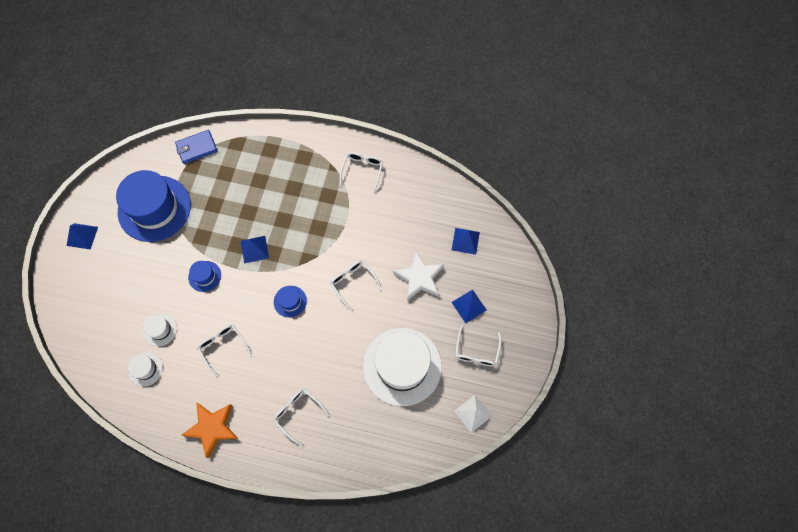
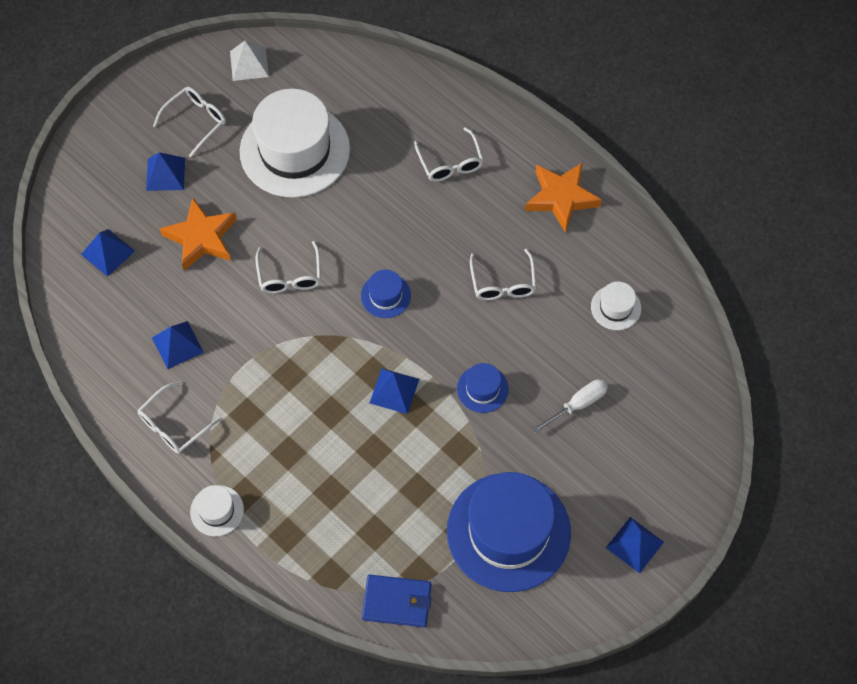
camera: 150 degrees left, 5 degrees down
white hat [143,314,177,346] -> white hat moved to [190,485,244,537]
white star [393,251,444,301] -> orange star [160,197,237,271]
none -> blue pyramid [152,321,204,369]
none -> white screwdriver [532,379,608,433]

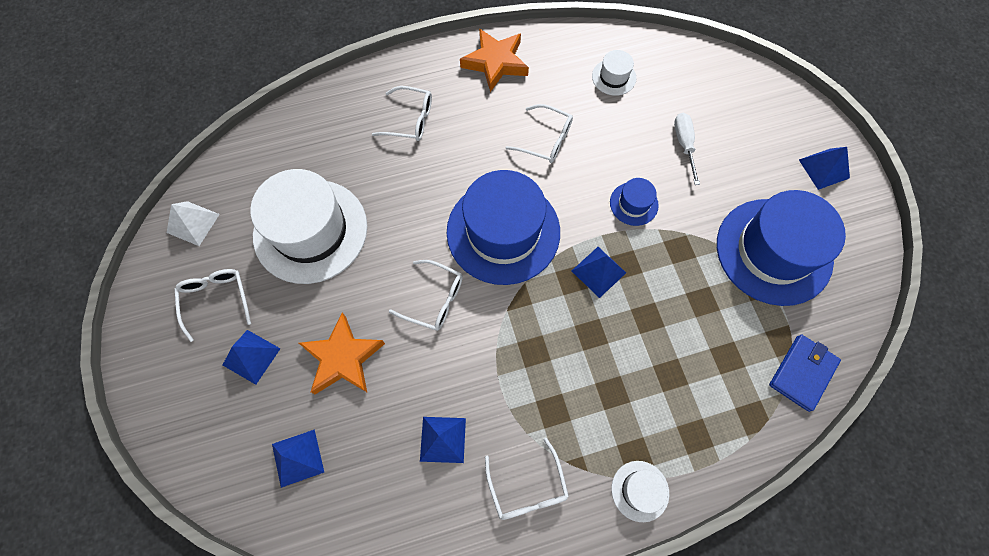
camera: 60 degrees left, 5 degrees up
blue hat [361,270,411,318] -> blue hat [447,170,560,285], size x2.30

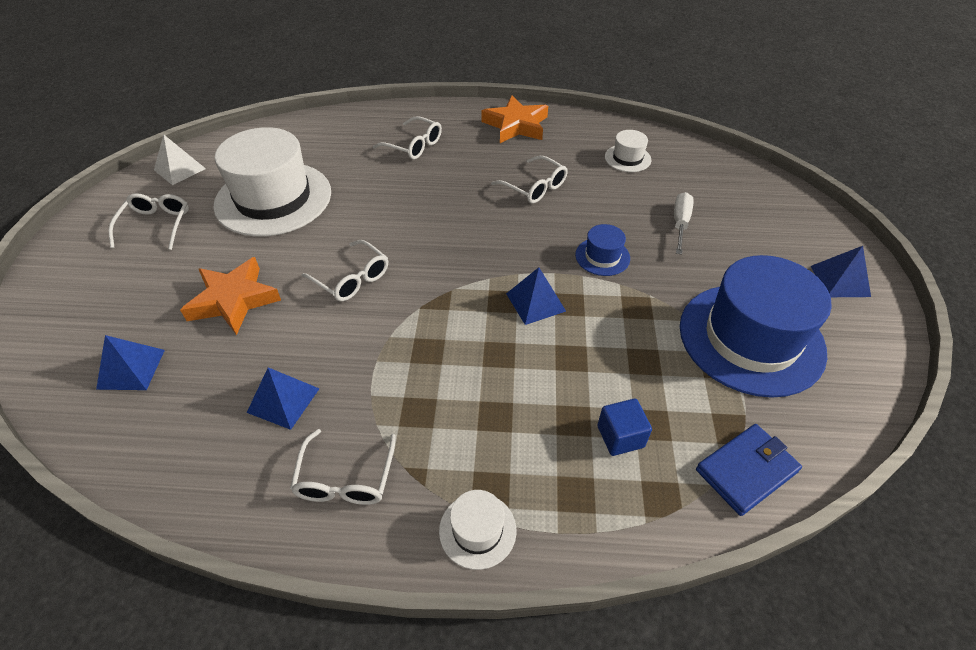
camera: 20 degrees right, 20 degrees down
blue pyramid [223,330,281,385] -> none
blue hat [447,170,560,285] -> none
none -> blue cube [598,399,652,456]

